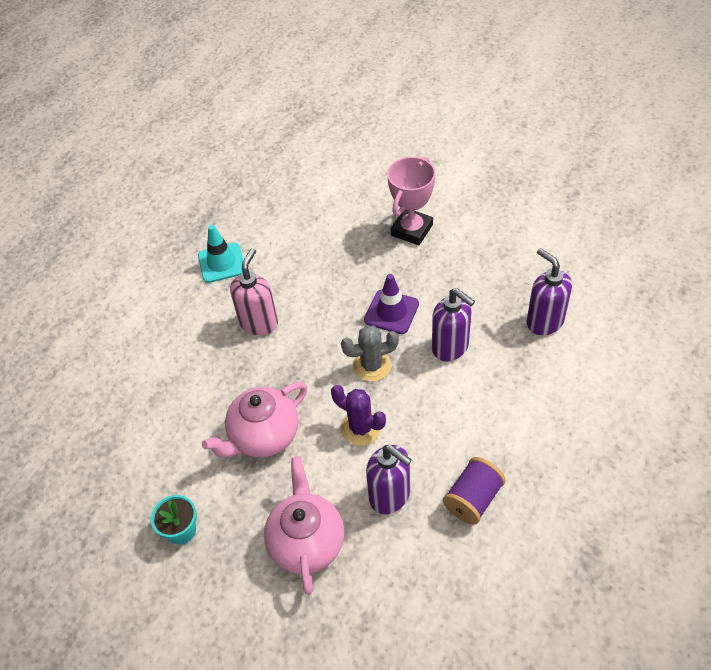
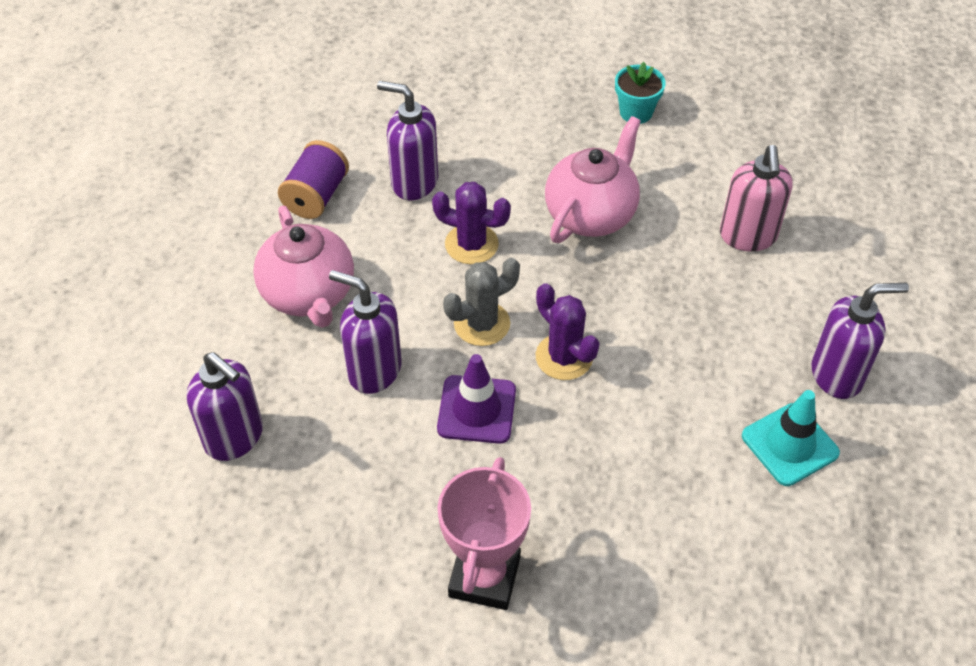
camera: 160 degrees right, 0 degrees up
pink soap dispenser [230,248,278,335] -> pink soap dispenser moved to [720,145,793,252]
pink teapot [264,457,344,595] -> pink teapot moved to [253,206,354,328]
none -> purple cactus [536,283,599,380]
none -> purple soap dispenser [811,283,909,399]

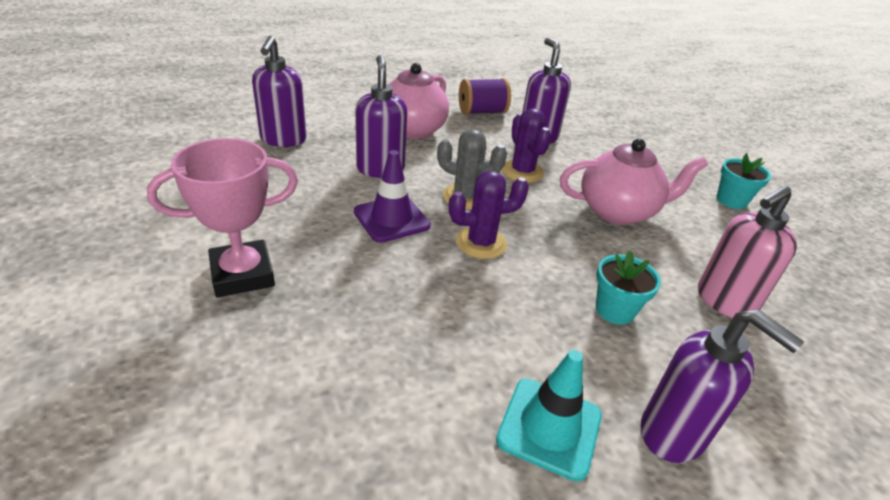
camera: 50 degrees right, 15 degrees down
purple cactus [536,283,599,380] -> purple cactus turned 60 degrees clockwise [449,171,529,259]
none -> turquoise flower pot [596,250,661,325]

